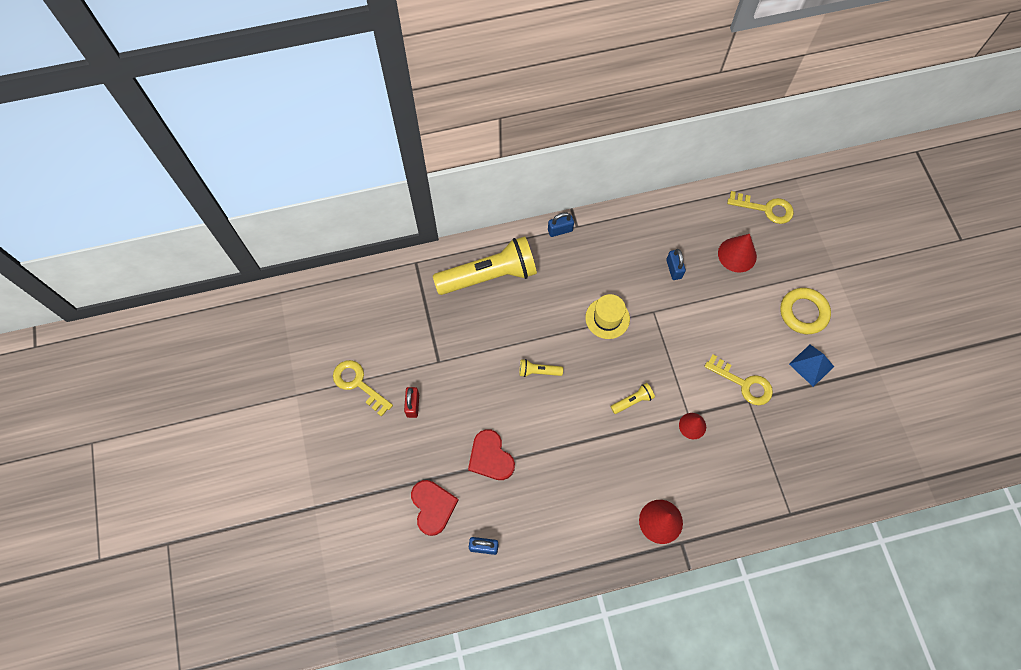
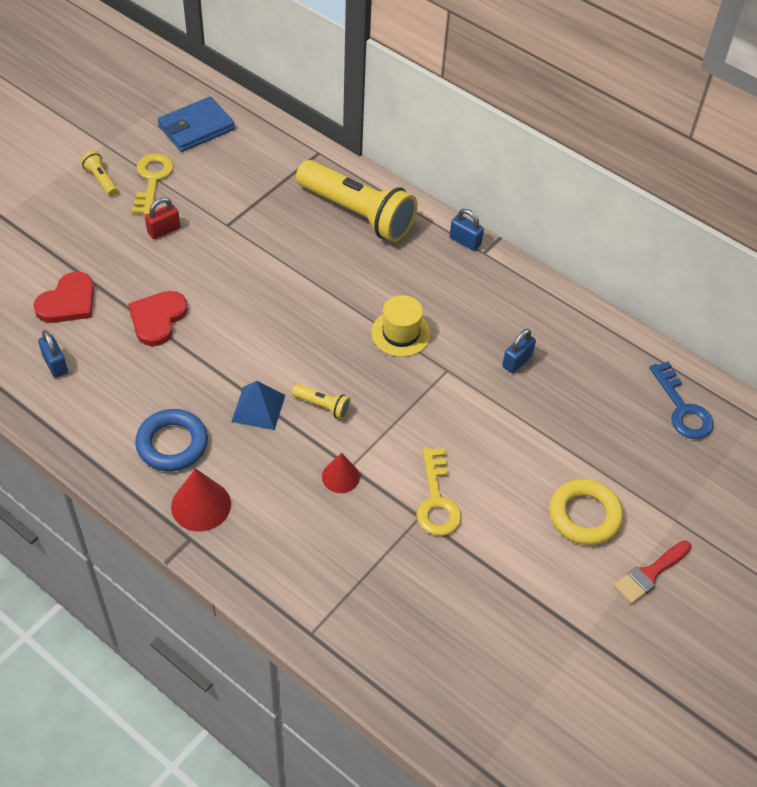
camera: 50 degrees right, 15 degrees down
yellow flashlight [519,359,563,377] -> yellow flashlight moved to [81,151,118,196]
red cone [718,234,757,273] -> none
yellow key [727,191,794,224] -> blue key [649,362,714,439]
blue pyramid [789,345,834,387] -> blue pyramid moved to [231,381,285,430]
none -> blue ring [135,409,208,471]
none -> blue wallet [158,97,235,152]
none -> red brush [614,540,692,604]

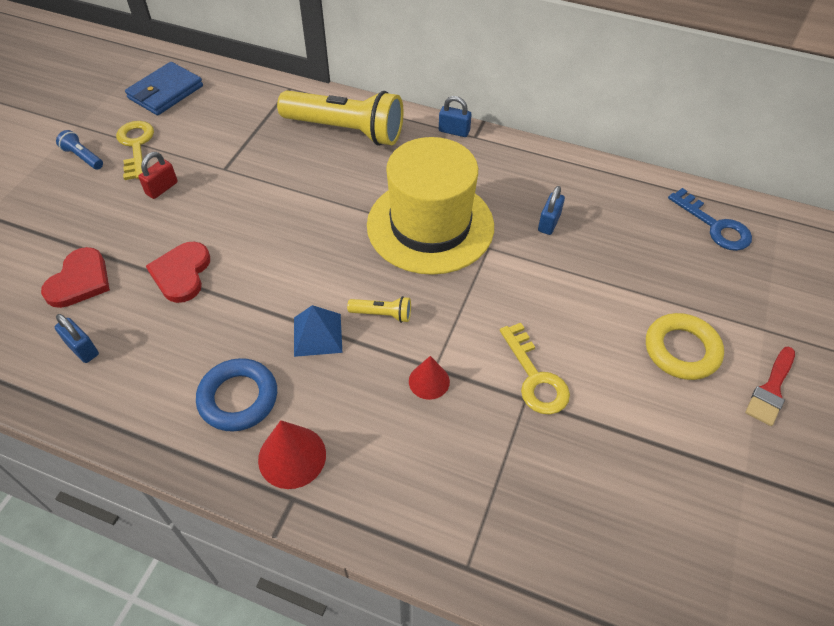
camera: 15 degrees left, 0 degrees up
yellow flashlight [81,151,118,196] -> blue flashlight [56,130,103,170]
yellow hat [371,295,431,357] -> yellow hat [367,137,494,275], size x2.13

